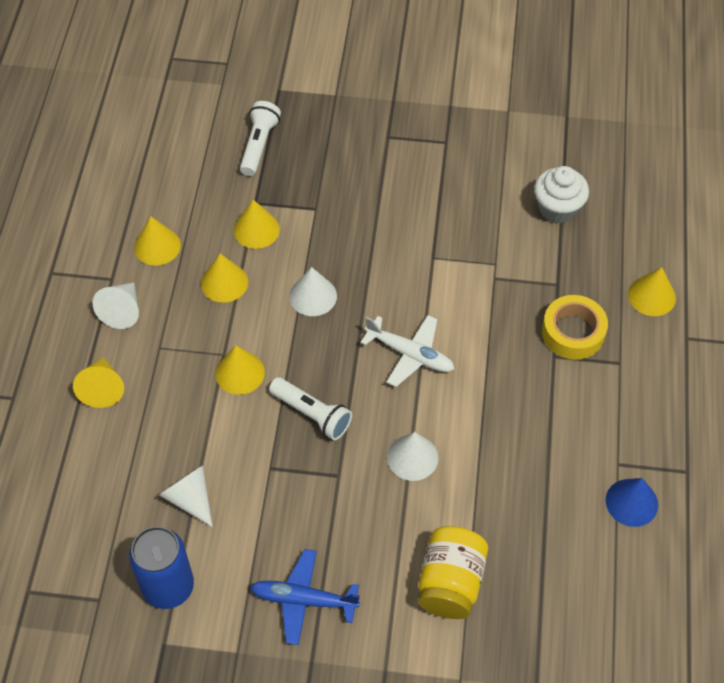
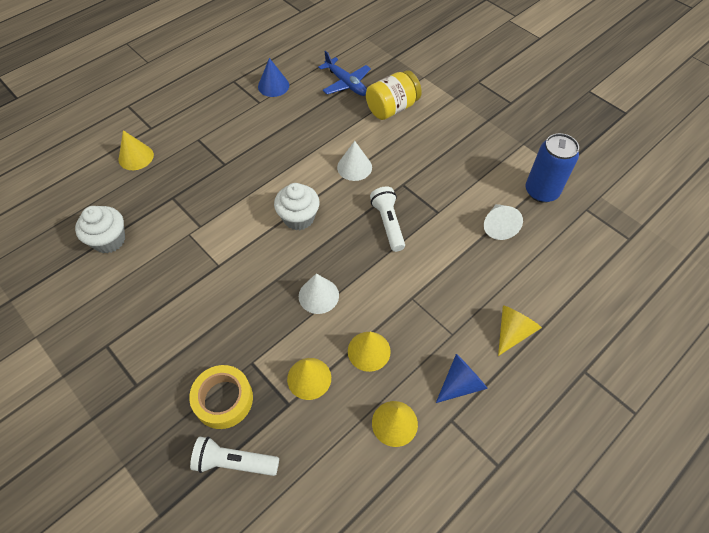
camera: 140 degrees left, 0 degrees up
white cone [93,282,139,329] -> blue cone [436,354,488,403]
yellow cone [215,346,265,395] -> none
white flashlight [240,101,281,176] -> white flashlight turned 45 degrees clockwise [190,437,279,476]
blue plane [250,549,360,645] -> blue plane moved to [318,51,371,96]
white plane [361,315,454,387] -> white cupcake [274,183,320,230]
yellow tape [542,295,608,360] -> yellow tape moved to [189,365,253,429]

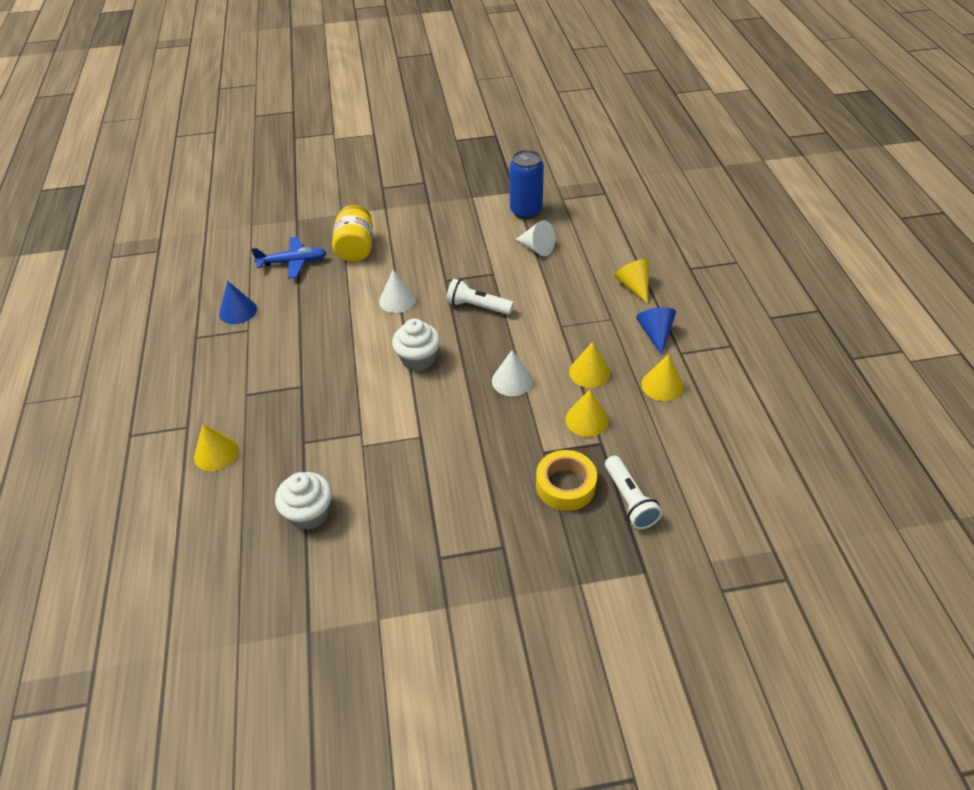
camera: 55 degrees left, 10 degrees down
white flashlight [190,437,279,476] -> white flashlight turned 60 degrees counterclockwise [605,456,662,529]

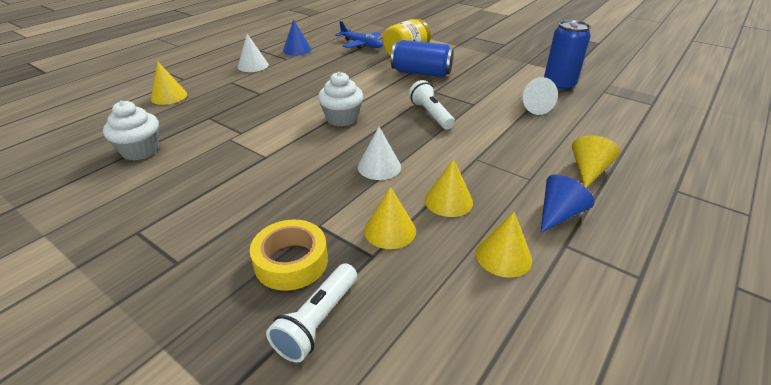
camera: 45 degrees right, 10 degrees down
white cone [379,270,416,313] -> white cone moved to [238,34,269,72]
none -> blue can [391,40,454,77]

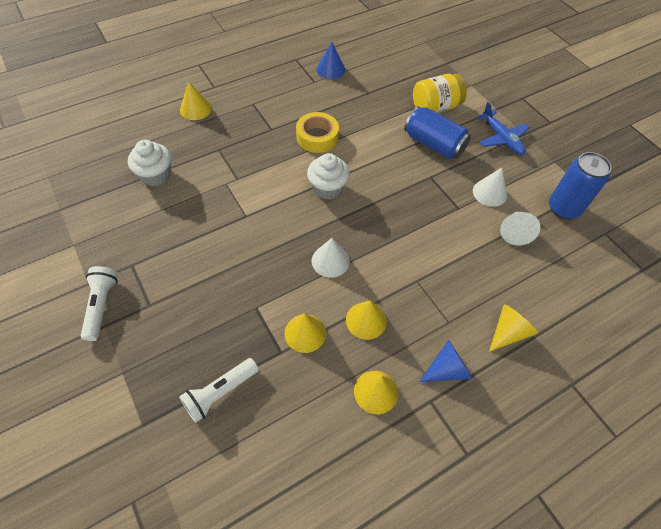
camera: 20 degrees right, 20 degrees up
white cone [238,34,269,72] -> white cone moved to [473,168,507,207]
yellow tape [250,220,328,291] -> yellow tape moved to [296,112,339,153]
blue plane [335,21,383,49] -> blue plane moved to [476,102,530,155]
white flashlight [409,80,455,129] -> white flashlight moved to [81,266,118,341]

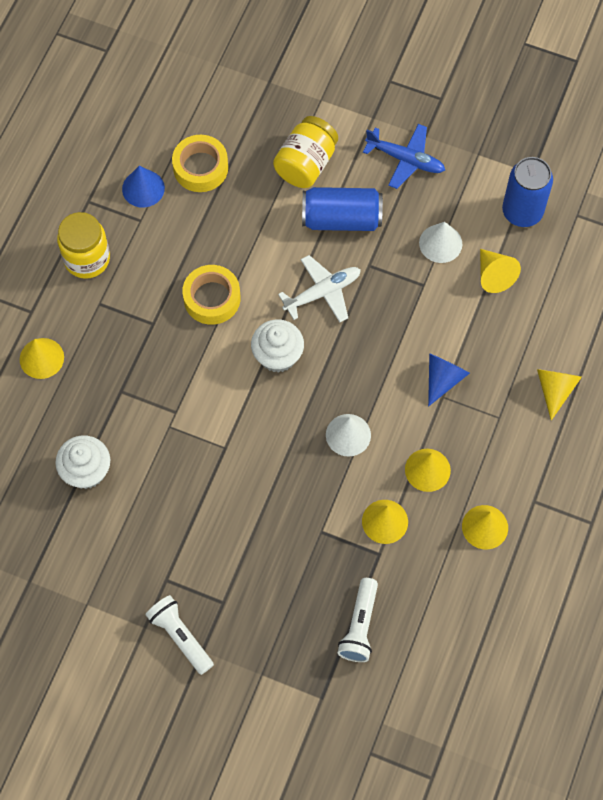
camera: 35 degrees left, 10 degrees up
blue cone [419,339,472,382] -> blue cone moved to [428,353,470,406]
white cone [500,211,541,245] -> yellow cone [480,249,521,293]
none -> yellow jar [57,212,110,279]
none -> yellow tape [172,135,228,192]
none -> white plane [278,255,361,322]

